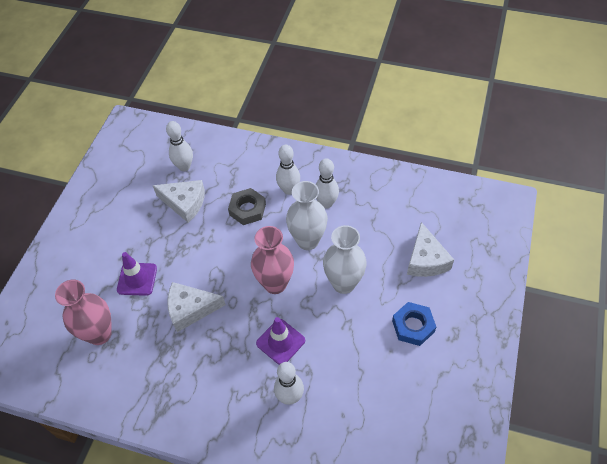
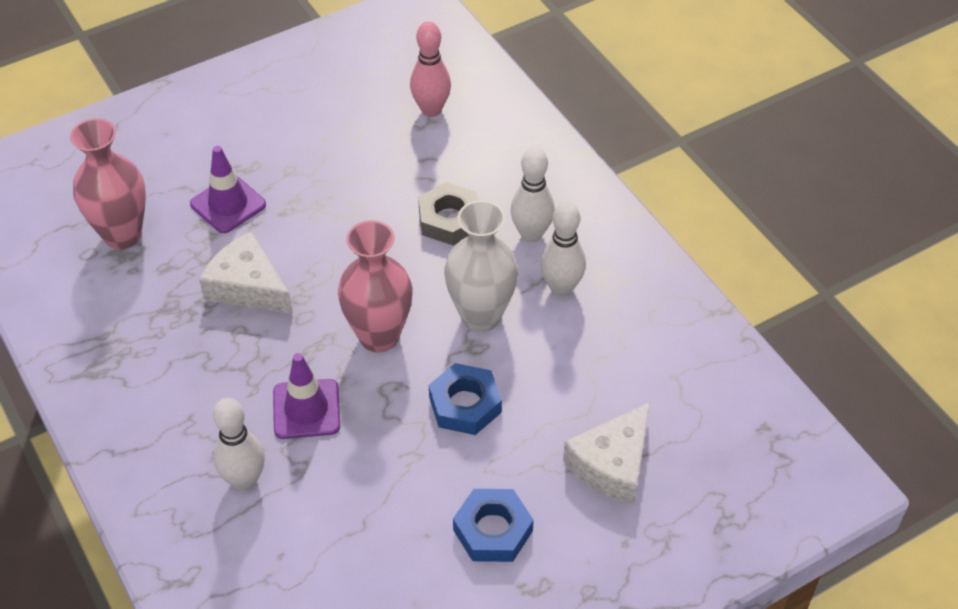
camera: 40 degrees right, 5 degrees down
white cheese [153,180,205,223] -> none
white bowling pin [166,121,193,171] -> pink bowling pin [410,22,451,117]
white vase [323,225,367,294] -> blue nut [429,363,502,435]

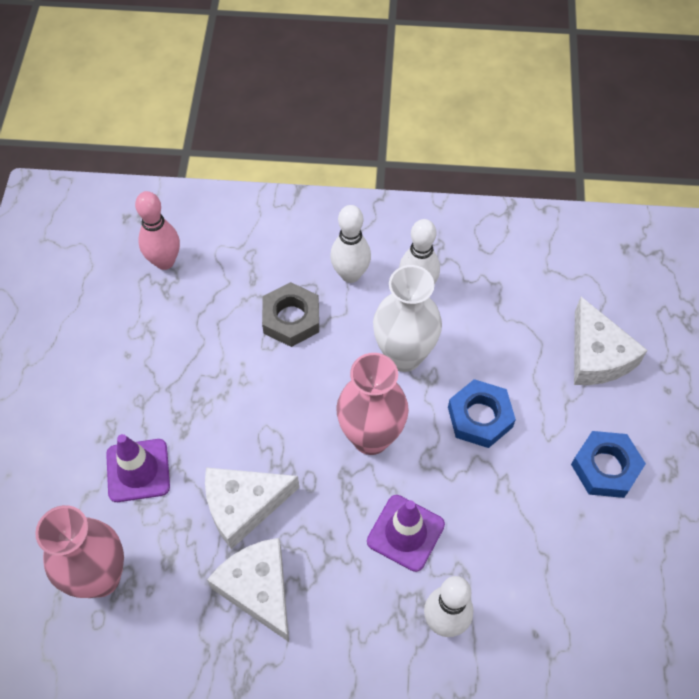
camera: 55 degrees left, 10 degrees up
none -> white cheese [207,538,289,642]

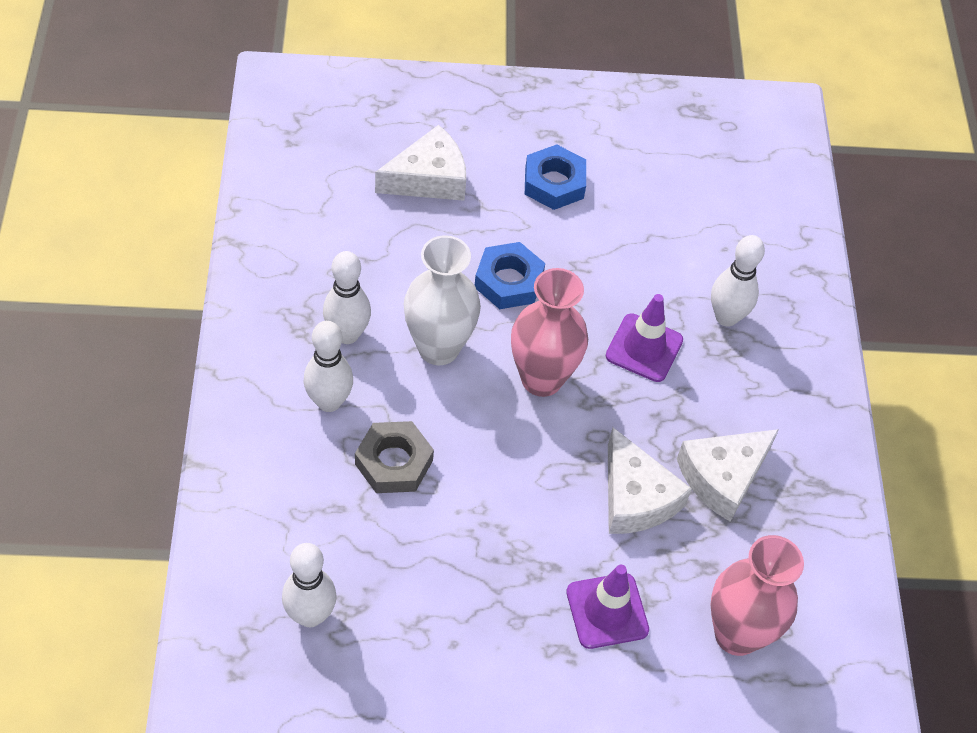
camera: 100 degrees left, 5 degrees down
pink bowling pin [135,191,180,270] -> white bowling pin [282,543,337,627]

